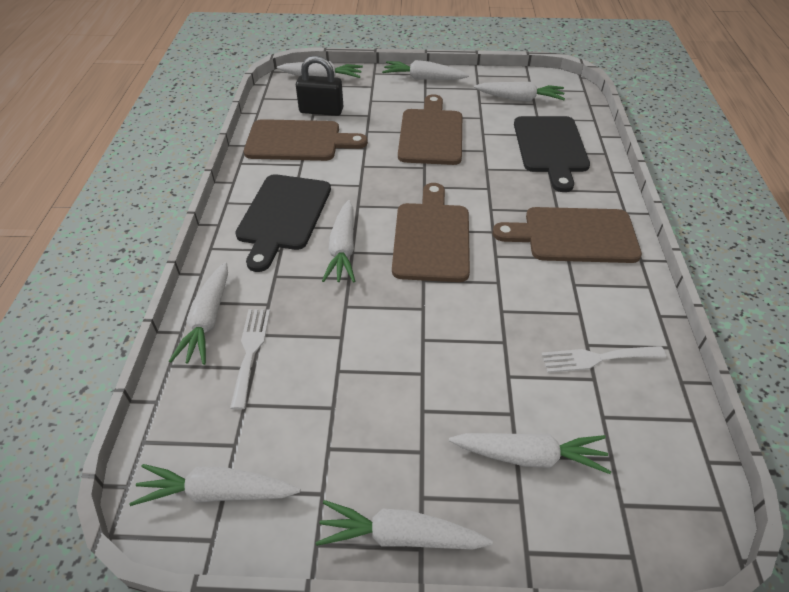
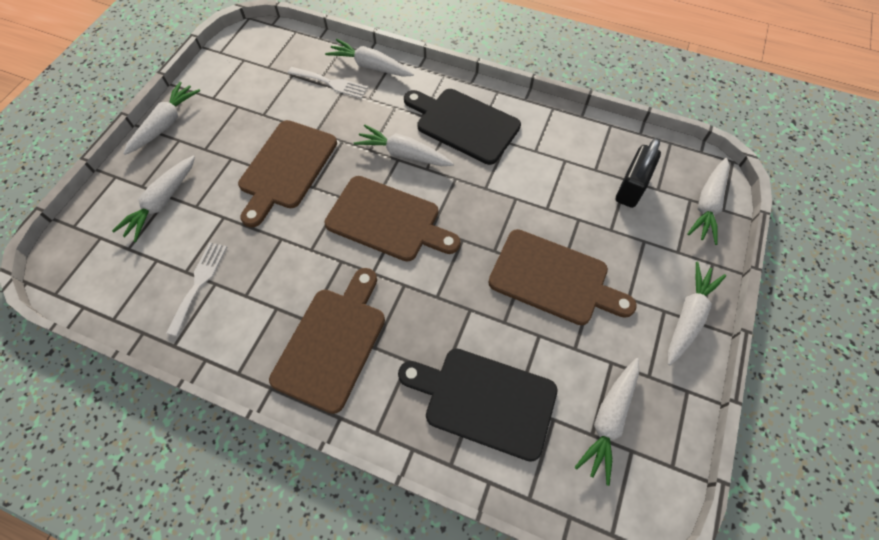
camera: 110 degrees right, 15 degrees up
white carrot [129,464,300,506] -> none
brown cutting board [244,119,368,161] -> brown cutting board moved to [238,120,337,227]

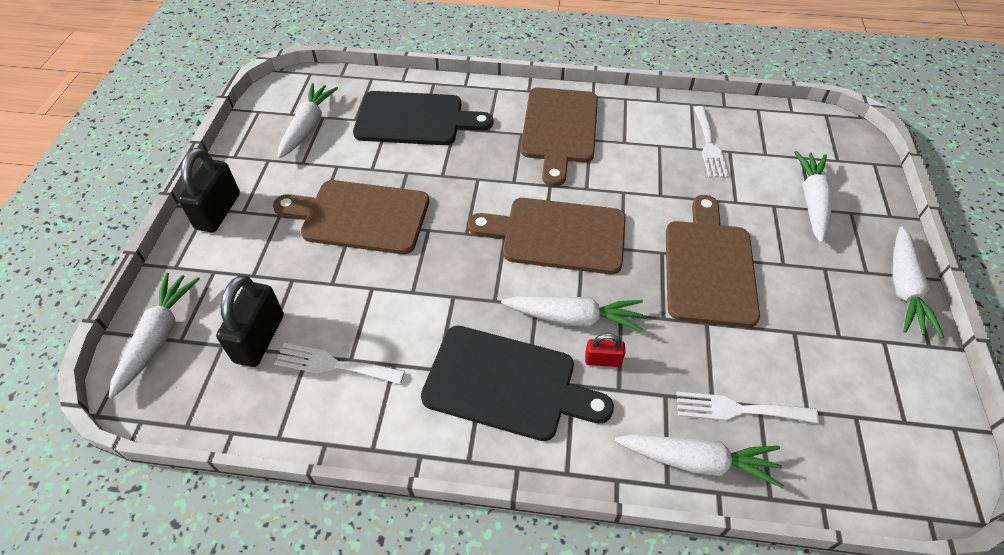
camera: 165 degrees right, 10 degrees down
white carrot [668,261,726,365] -> black padlock [178,148,240,232]
none -> white fork [274,343,405,384]
none -> red padlock [585,333,625,367]

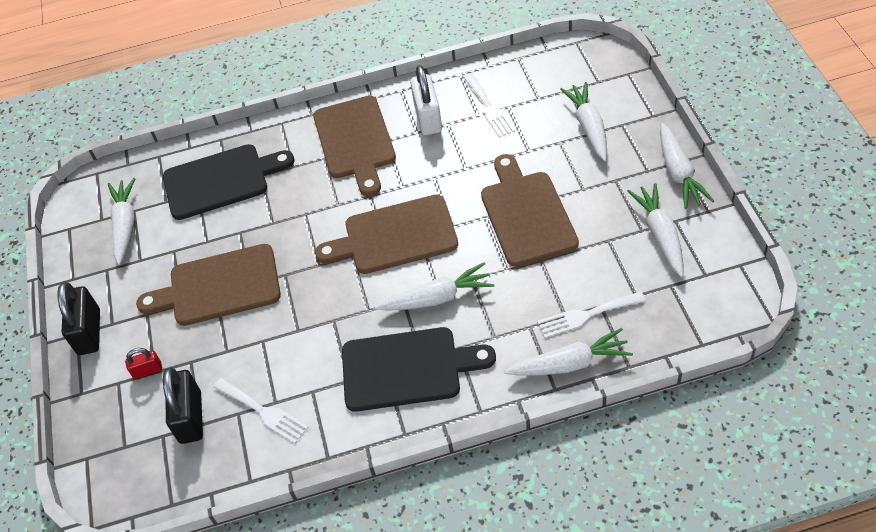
camera: 15 degrees left, 0 degrees up
white carrot [109,273,200,399] -> white carrot moved to [627,183,684,277]
white fork [274,343,405,384] -> white fork turned 135 degrees counterclockwise [213,378,308,443]
red padlock [585,333,625,367] -> red padlock moved to [125,348,162,379]
none -> white padlock [410,65,442,135]

